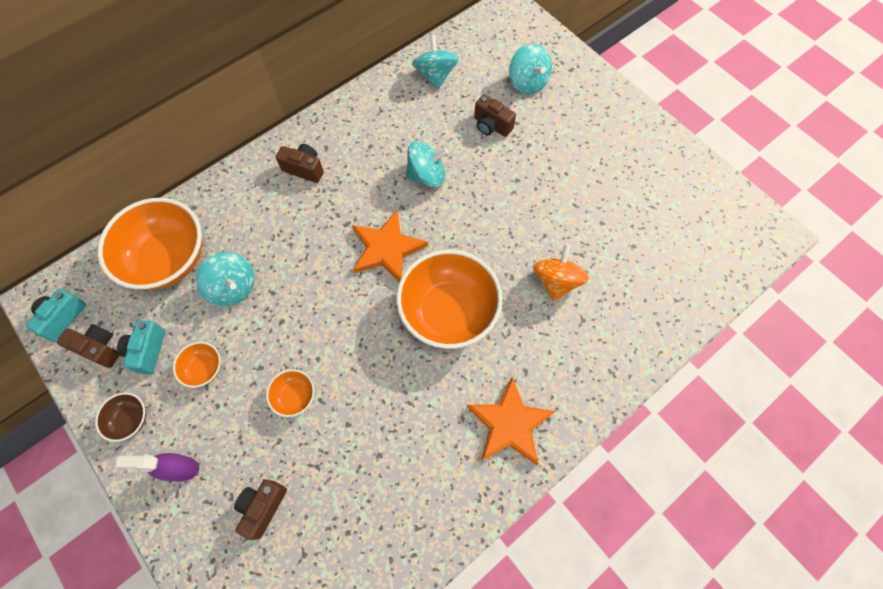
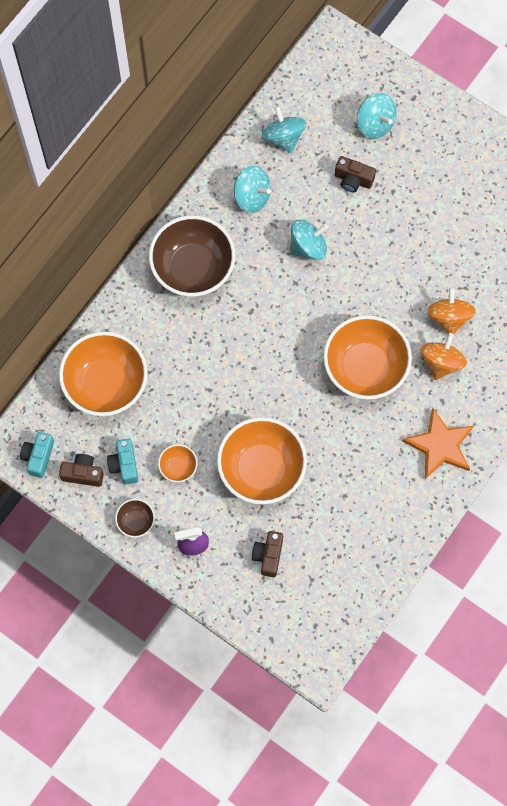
camera: 15 degrees left, 5 degrees up
turquoise spinning top [196,252,255,306] -> turquoise spinning top moved to [234,166,271,213]
orange bowl [266,369,314,417] -> orange bowl [217,417,307,504], size x2.25
brown camera [276,144,324,183] -> brown bowl [149,215,235,297]
orange star [352,210,428,282] -> none
none -> orange spinning top [420,333,467,380]

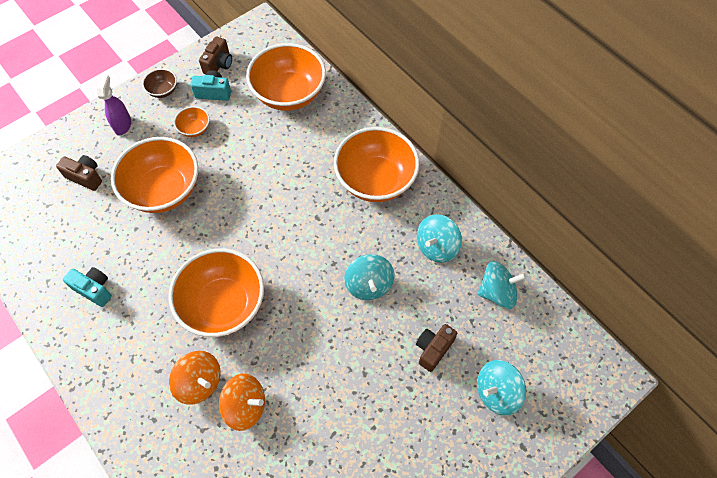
camera: 105 degrees right, 10 degrees down
turquoise camera [20,432,54,478] -> turquoise camera moved to [63,267,112,307]
brown bowl [149,215,235,297] -> orange bowl [334,127,419,202]
orange star [402,408,474,479] -> none

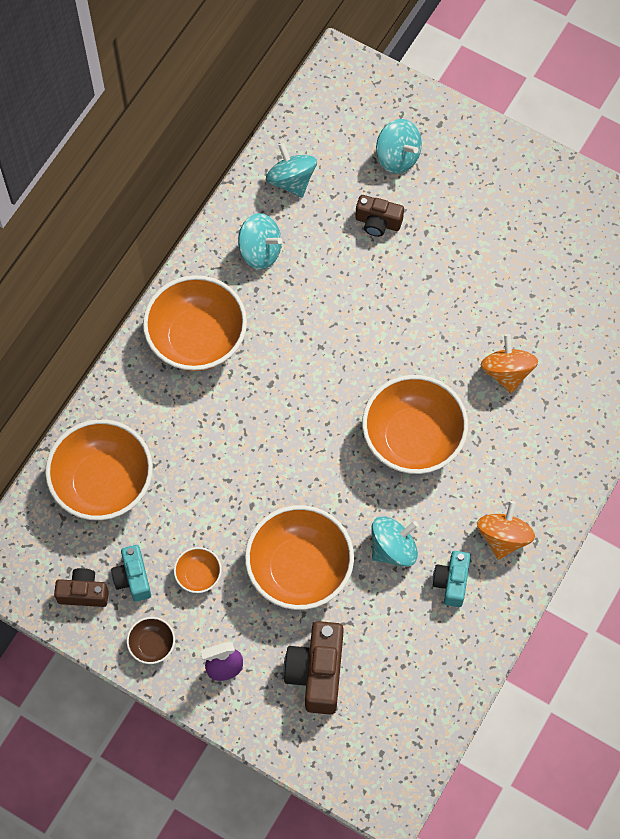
camera: 110 degrees left, 5 degrees up
brown camera [56,155,102,191] -> brown camera [284,621,344,715], size x1.63
orange spinning top [169,351,220,405] -> orange spinning top moved to [477,501,535,560]
turquoise spinning top [344,254,394,300] -> turquoise spinning top moved to [372,516,418,567]

